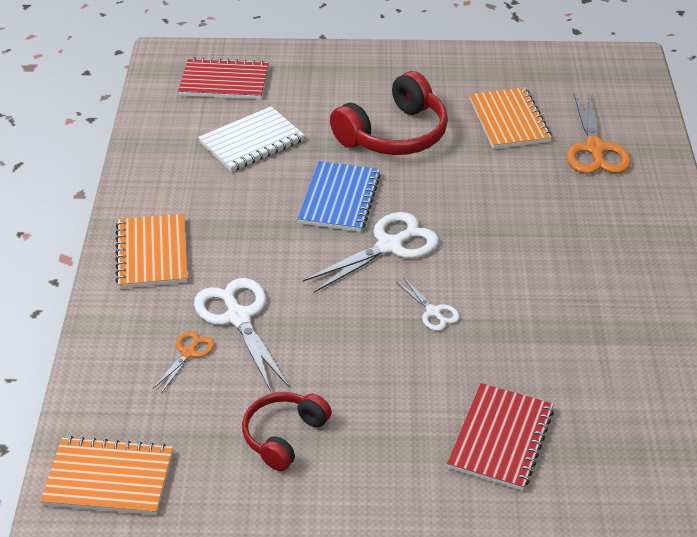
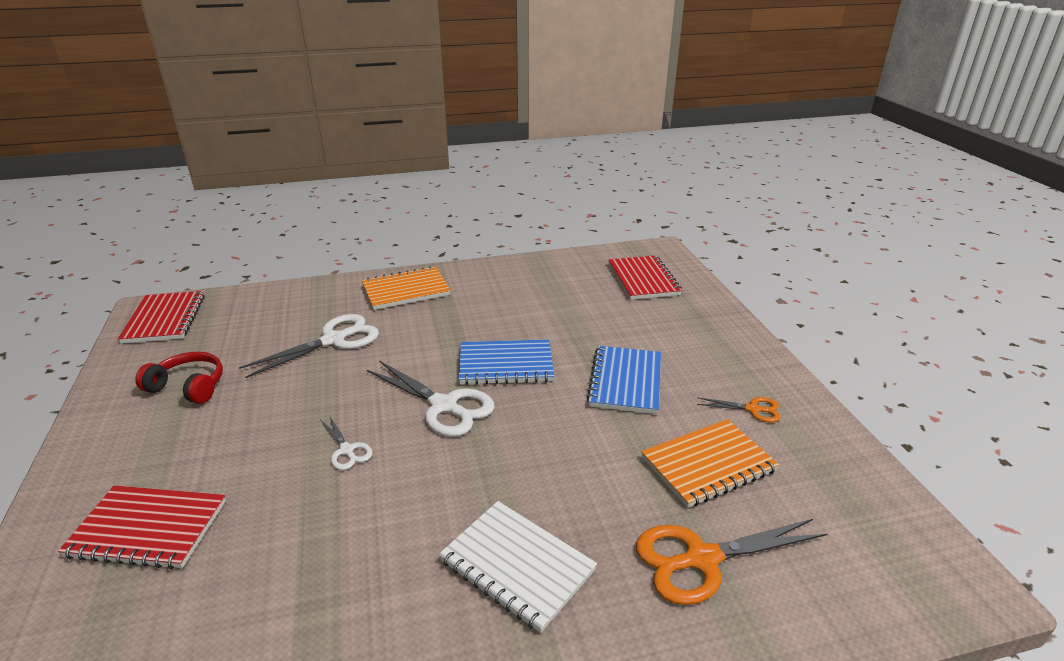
camera: 75 degrees right, 10 degrees down
orange notebook [40,436,173,515] -> red notebook [118,291,205,344]
orange scissors [153,331,215,393] -> orange scissors moved to [697,397,781,423]
white notebook [198,106,305,172] -> white notebook moved to [439,501,597,633]
red headphones [330,71,448,155] -> blue notebook [587,346,661,414]
white scissors [396,277,460,331] -> white scissors turned 75 degrees counterclockwise [321,415,372,470]

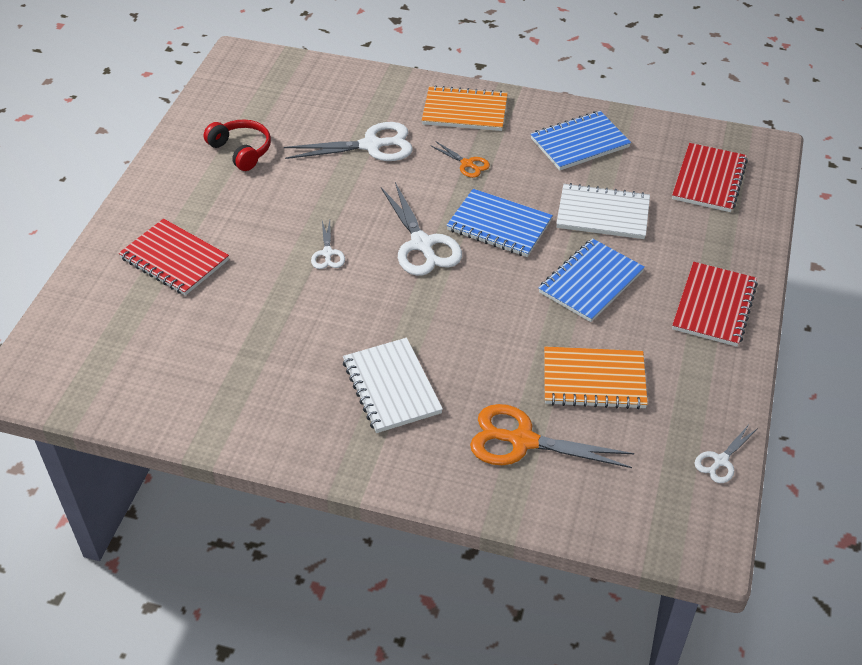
camera: 30 degrees right, 15 degrees up
red notebook [118,291,205,344] -> red notebook moved to [672,262,758,347]
orange scissors [697,397,781,423] -> orange scissors moved to [430,141,490,178]
none -> blue notebook [531,111,631,171]
none -> white notebook [556,183,650,239]
none -> white scissors [695,423,758,483]

